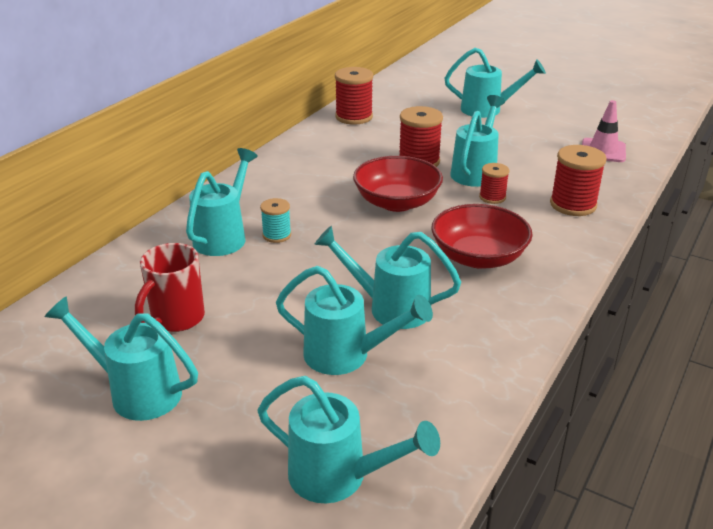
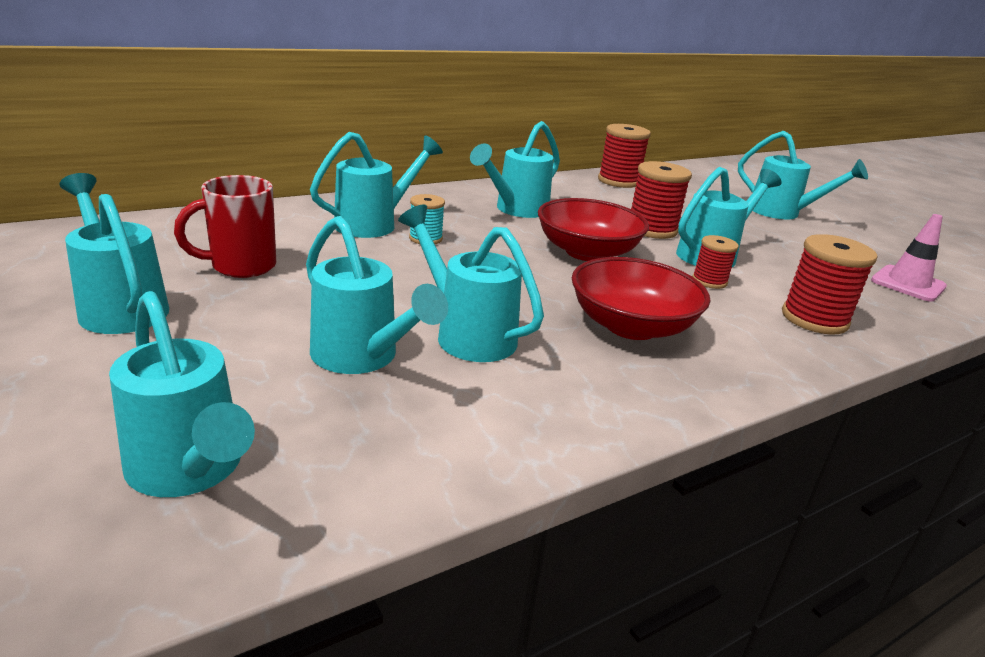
camera: 25 degrees right, 5 degrees down
none -> turquoise watering can [470,121,560,218]

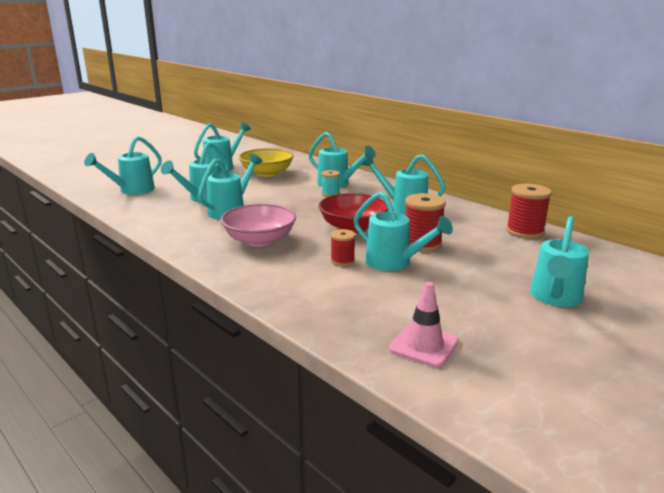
camera: 80 degrees right, 5 degrees down
red mug [174,175,276,278] -> yellow bowl [239,148,294,177]
red bowl [572,257,710,340] -> pink bowl [221,204,296,247]
red spool [782,234,878,335] -> none

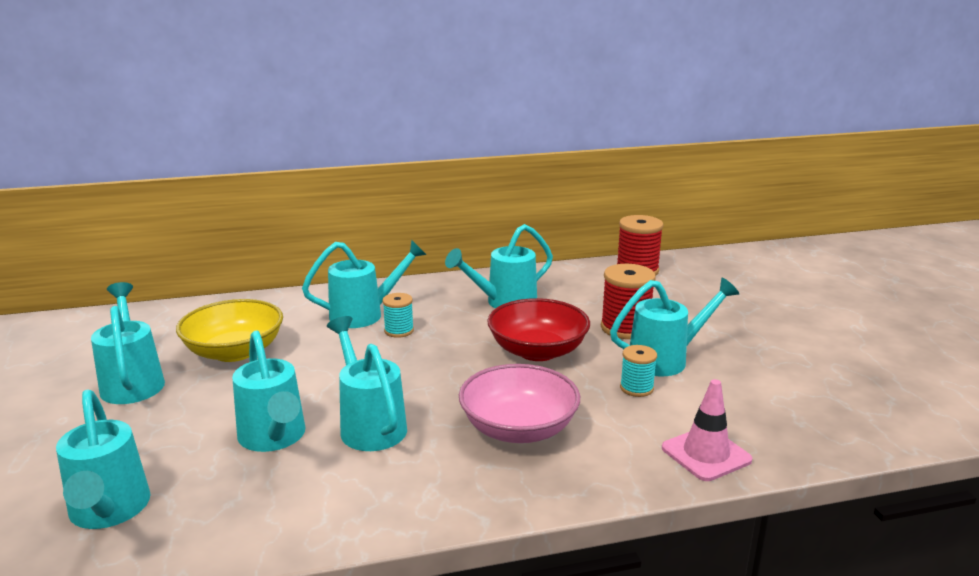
camera: 60 degrees left, 0 degrees up
red spool [330,229,355,266] -> turquoise spool [620,345,657,397]
pink traffic cone [389,282,459,367] -> pink traffic cone moved to [662,379,752,481]
turquoise watering can [530,216,589,307] -> none

